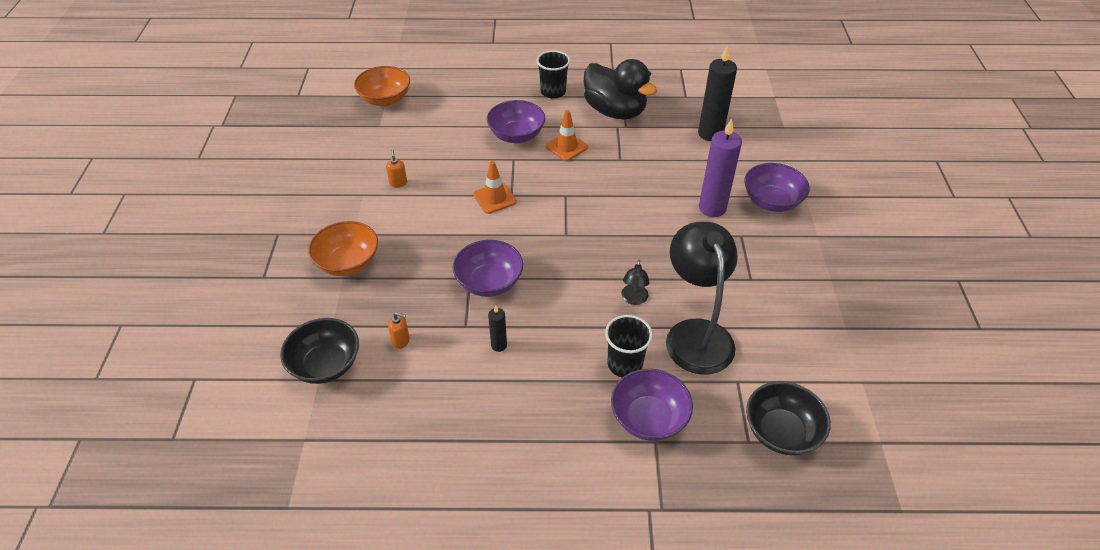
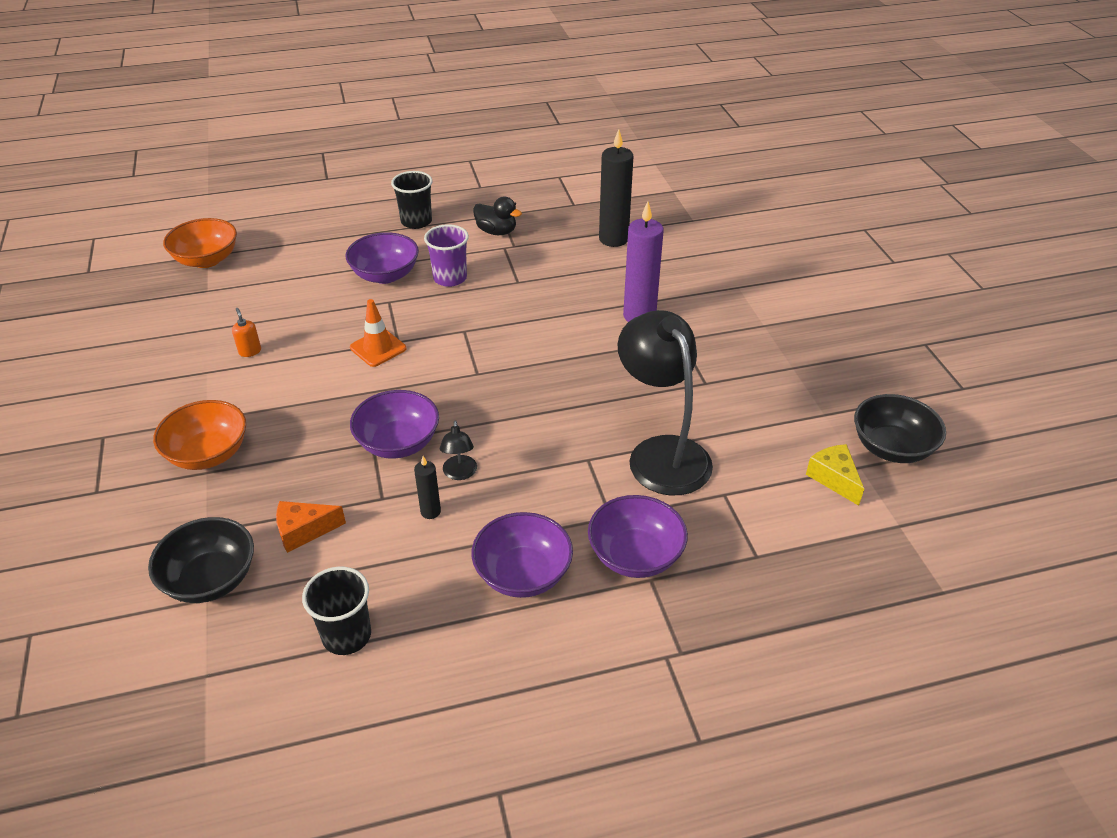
camera: 15 degrees left, 5 degrees down
orange soap dispenser [388,312,410,349] -> orange cheese [276,501,346,553]
orange traffic cone [546,110,588,161] -> purple cup [424,224,469,287]
black duck [584,59,657,119] -> black duck [473,197,522,235], size x0.53
black cup [605,315,653,377] -> black cup moved to [302,567,371,655]
black lamp [621,260,650,305] -> black lamp moved to [440,420,477,480]
purple bowl [744,163,810,212] -> purple bowl moved to [471,512,573,598]
black bowl [746,381,831,455] -> black bowl moved to [854,394,946,463]
none -> yellow cheese [806,444,864,506]

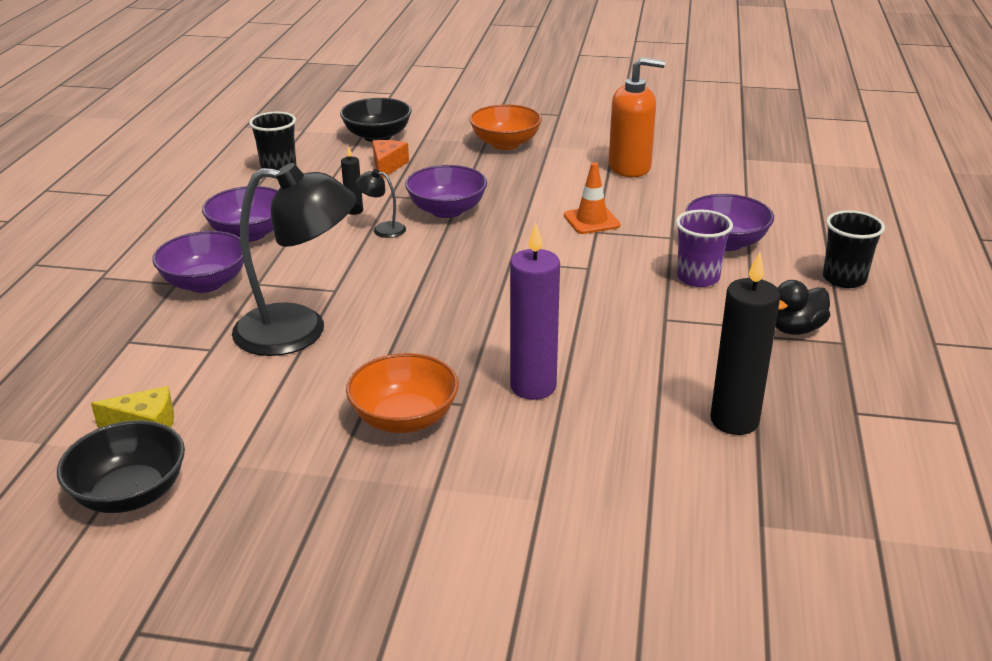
camera: 115 degrees right, 10 degrees down
orange bowl [163,218,237,268] -> orange bowl moved to [346,353,459,433]
orange soap dispenser [232,308,261,357] -> orange soap dispenser [609,57,665,177], size x2.42

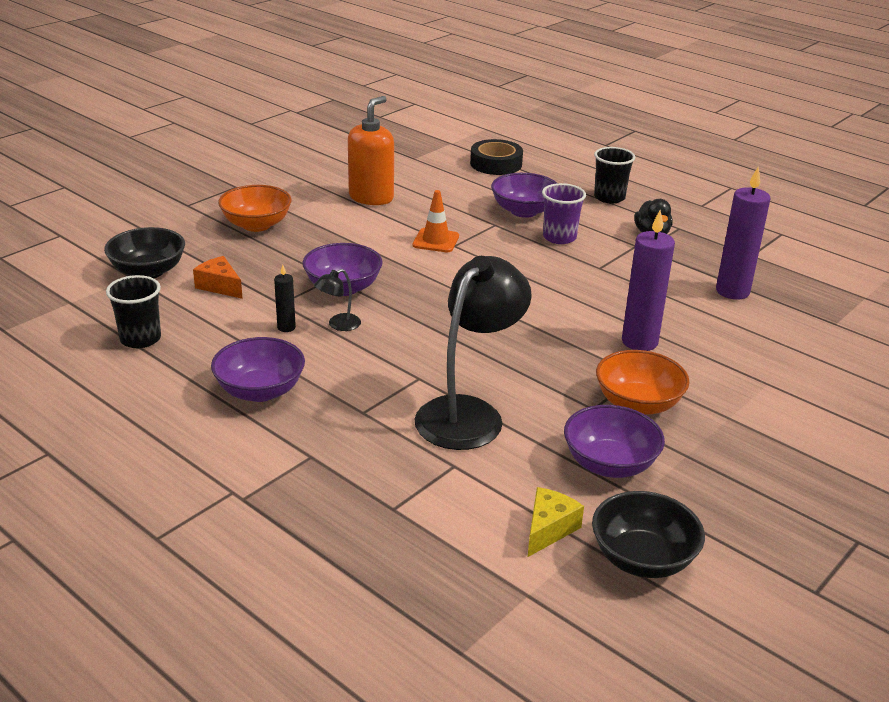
camera: 60 degrees left, 0 degrees up
purple bowl [152,231,244,293] -> purple bowl moved to [564,405,665,478]
black candle [710,251,781,435] -> purple candle [716,166,771,300]
none -> black tape [470,139,523,175]

